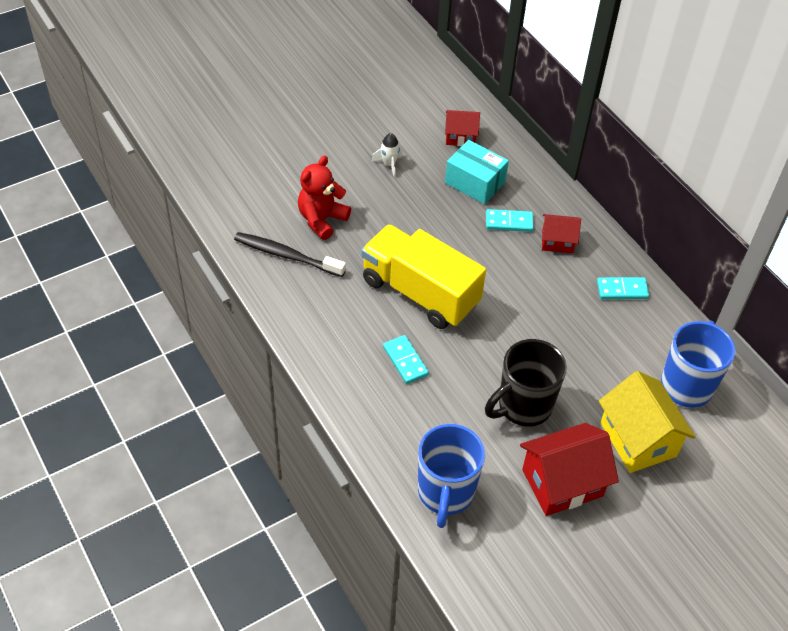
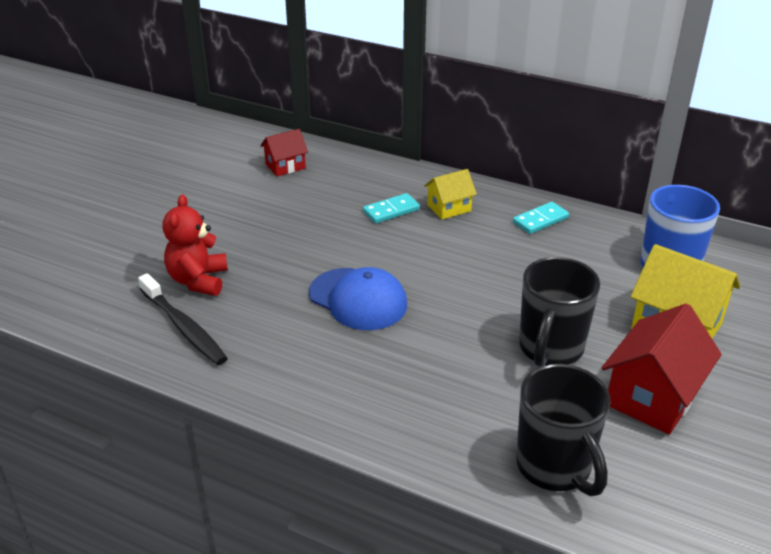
camera: 30 degrees left, 15 degrees down
black toothbrush [234,232,346,277] -> black toothbrush turned 120 degrees counterclockwise [138,273,228,365]
yellow truck [361,224,486,329] -> blue cap [309,267,407,330]
white rocket [371,133,403,177] -> none
turquoise domino [383,335,429,384] -> none
blue mug [418,424,485,528] -> black mug [516,364,610,496]
turquoise box [445,140,509,204] -> none
red house [542,214,581,253] -> yellow house [424,169,477,220]

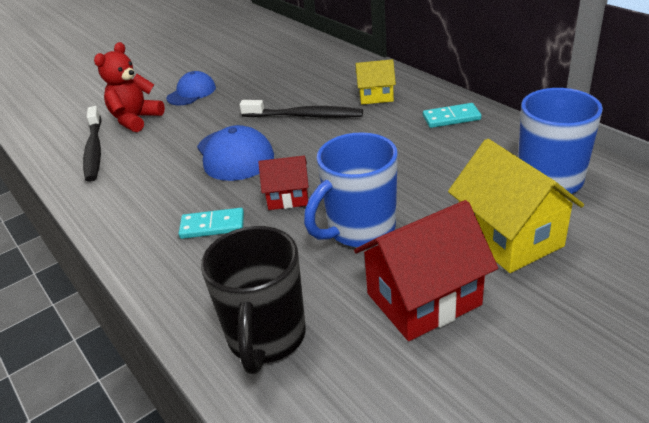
camera: 30 degrees right, 0 degrees up
red house [260,129,308,176] -> red house moved to [258,156,309,210]
turquoise domino [363,193,420,223] -> turquoise domino moved to [179,208,244,239]
black mug [519,257,600,367] -> blue mug [304,132,398,247]
none -> blue cap [166,71,216,105]
none -> black toothbrush [240,100,363,118]

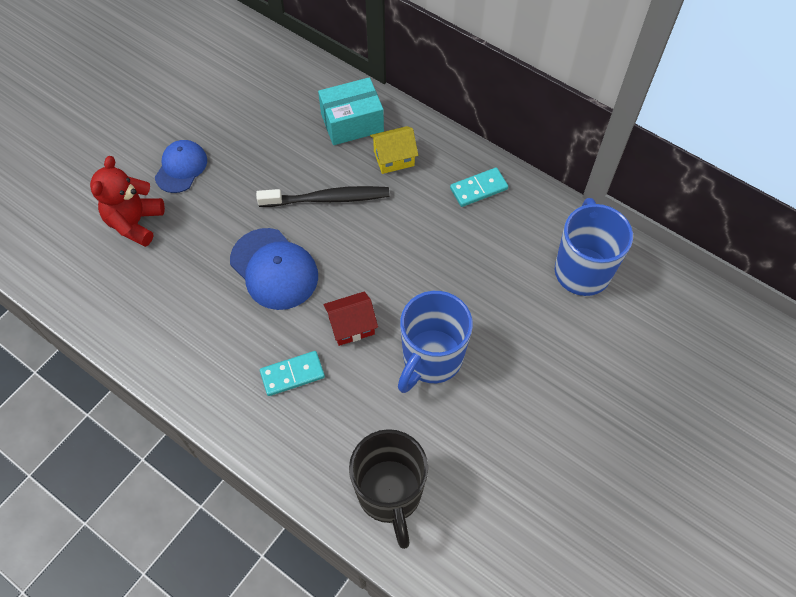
camera: 20 degrees left, 25 degrees up
black toothbrush [83,106,101,182] -> none
red house [354,200,498,341] -> none
yellow house [448,139,584,273] -> none
none -> turquoise box [318,77,384,145]

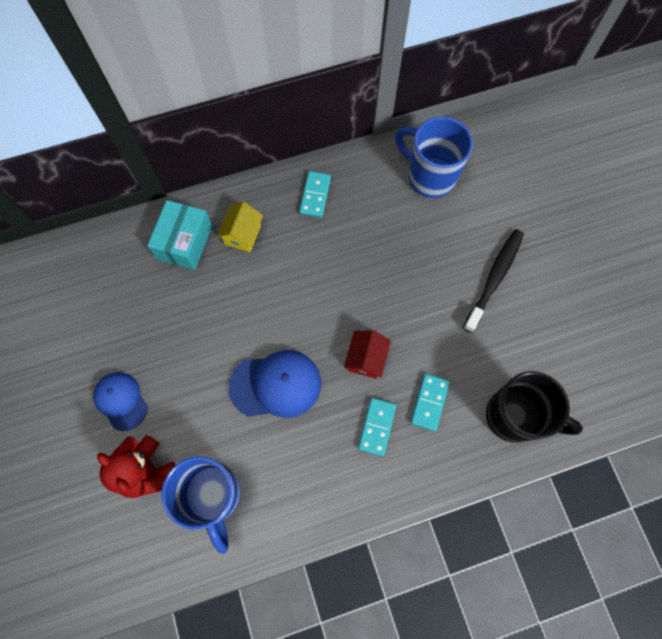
camera: 55 degrees left, 10 degrees up
black toothbrush [256,186,390,207] -> black toothbrush moved to [463,229,524,333]
blue mug [398,291,473,393] -> blue mug moved to [161,456,240,554]
none -> turquoise domino [411,374,450,431]

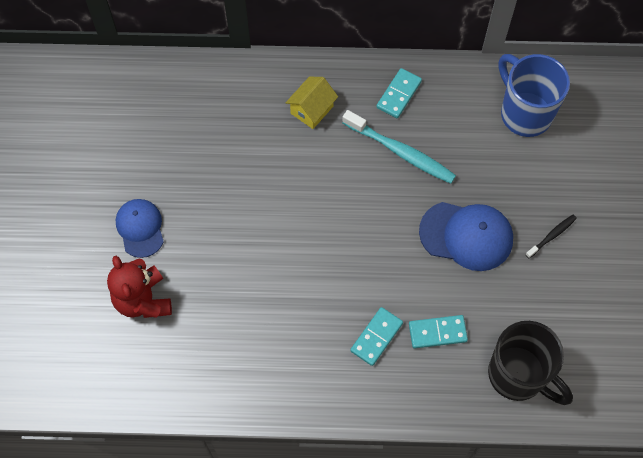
camera: 20 degrees right, 5 degrees down
turquoise box [147,200,212,270] -> none
blue mug [161,456,240,554] -> none
blue cap [228,350,321,418] -> blue cap moved to [419,202,513,271]
red house [344,330,391,379] -> none
turquoise domino [411,374,450,431] -> turquoise domino turned 45 degrees clockwise [409,315,468,349]
black toothbrush [463,229,524,333] -> black toothbrush [525,215,577,259], size x0.51
none -> turquoise toothbrush [342,110,456,184]

